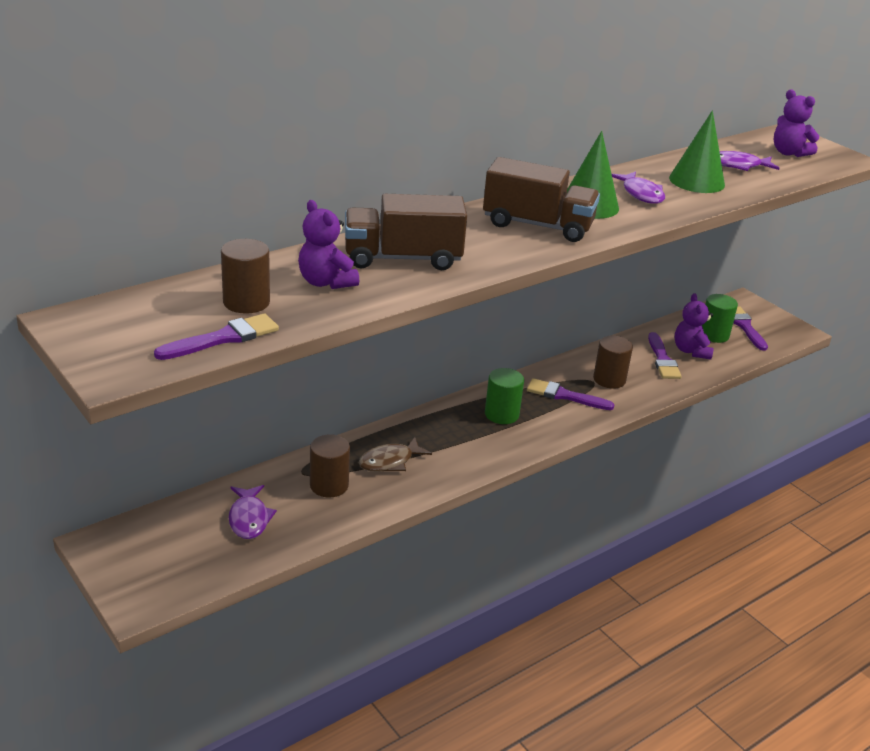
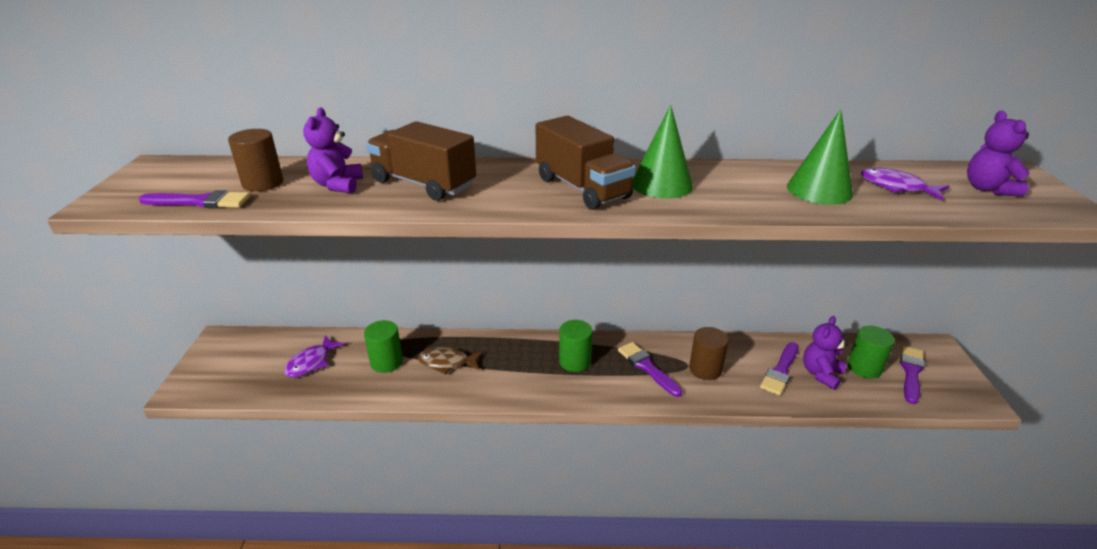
camera: 40 degrees right, 0 degrees up
brown cylinder [310,434,350,498] -> green cylinder [364,320,403,373]
purple fish [612,171,665,204] -> none

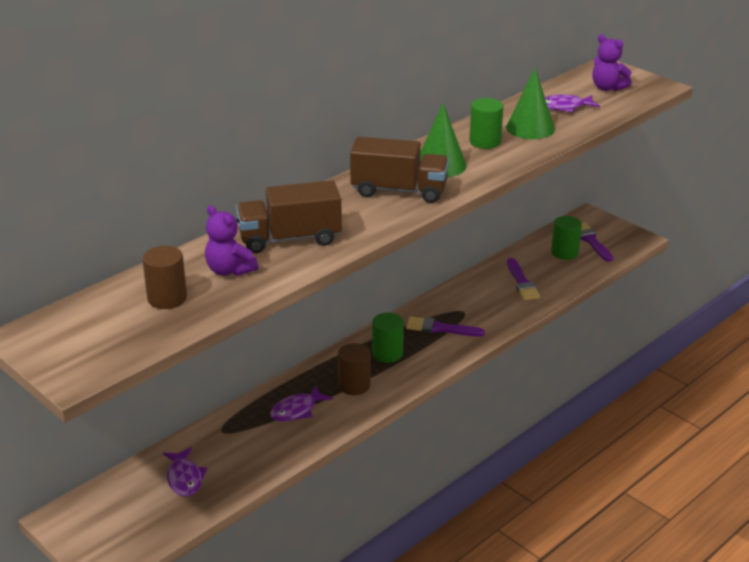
camera: 45 degrees left, 0 degrees up
purple brush [139,190,250,208] -> none
green cylinder [364,320,403,373] -> green cylinder moved to [469,98,503,149]
brown fish [418,347,483,375] -> purple fish [270,386,333,422]
brown cylinder [689,327,729,380] -> brown cylinder moved to [338,343,370,395]
purple teddy bear [803,316,848,390] -> none

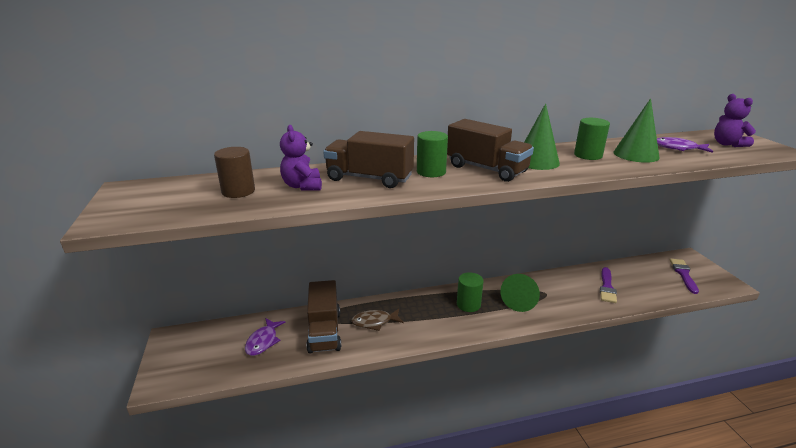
camera: 30 degrees right, 5 degrees down
purple fish [270,386,333,422] -> brown fish [351,309,404,331]
brown cylinder [338,343,370,395] -> none
purple brush [406,316,485,337] -> green cone [500,274,540,312]
green cylinder [551,216,582,260] -> green cylinder moved to [417,131,448,177]
none -> brown truck [306,280,341,353]

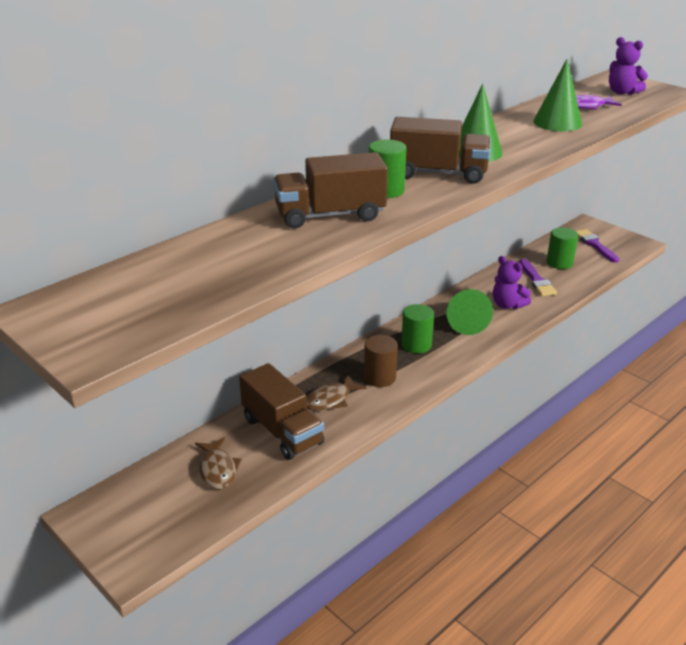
camera: 30 degrees left, 5 degrees up
brown cylinder [214,147,255,198] -> brown cylinder moved to [364,335,398,387]
purple fish [245,318,285,356] -> brown fish [195,437,242,490]
purple teddy bear [280,125,322,191] -> purple teddy bear moved to [493,256,531,309]
green cylinder [574,118,610,160] -> green cylinder moved to [547,227,578,269]

